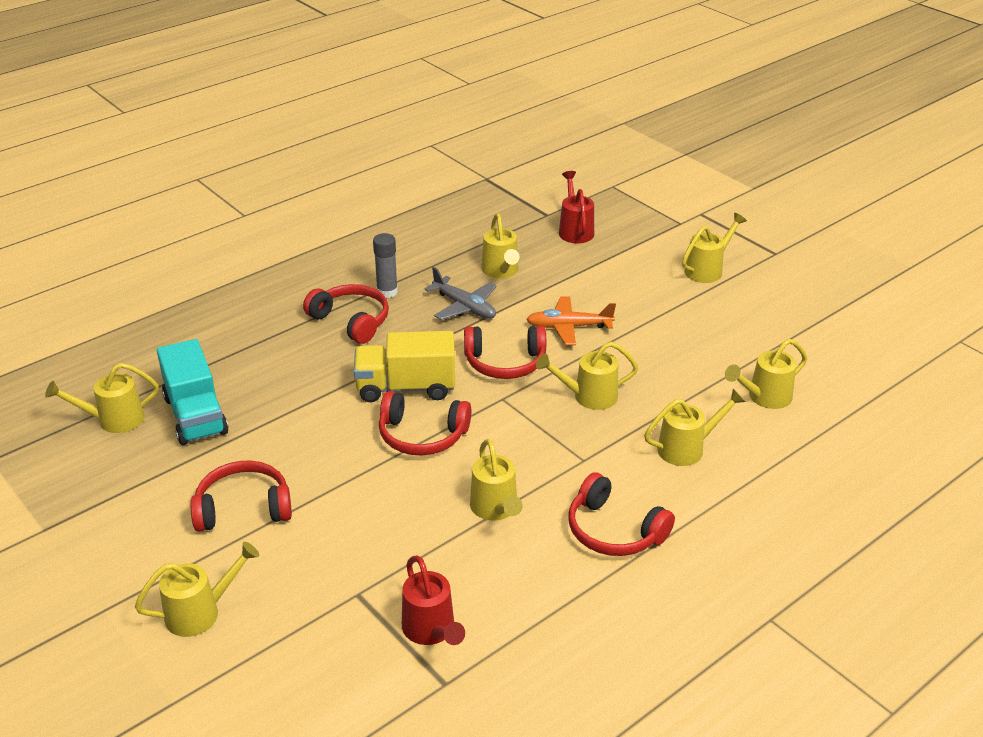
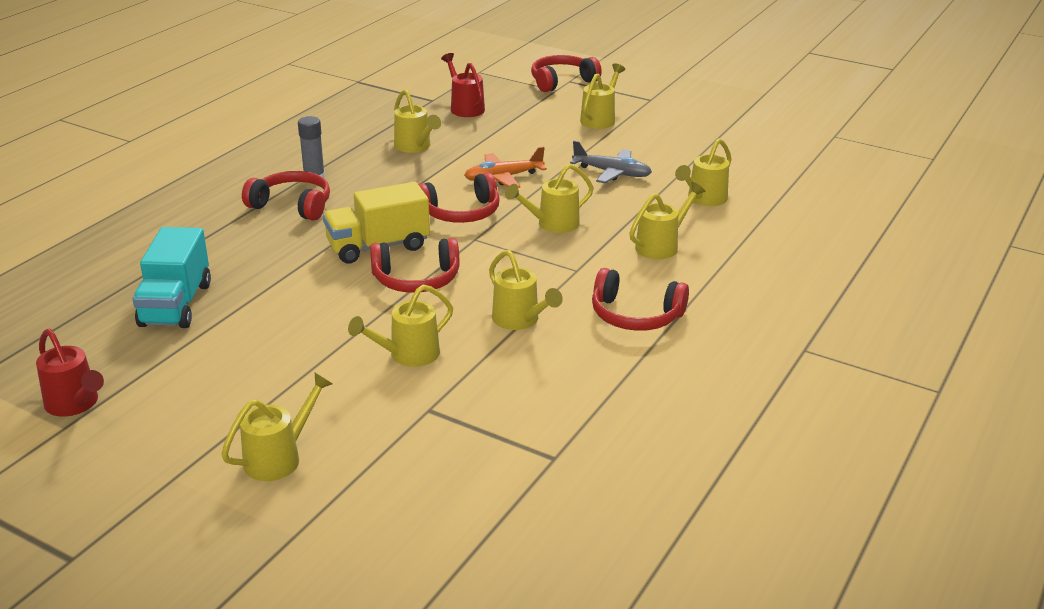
camera: 20 degrees left, 5 degrees down
yellow watering can [45,363,159,433] -> yellow watering can moved to [348,285,453,367]
turquoise truck [157,339,228,445] -> turquoise truck turned 45 degrees clockwise [132,227,211,328]
red headphones [190,461,292,532] -> red headphones moved to [531,55,602,92]
red watering can [402,556,465,645] -> red watering can moved to [36,329,104,417]
grey plane [424,267,497,320] -> grey plane moved to [570,141,652,184]

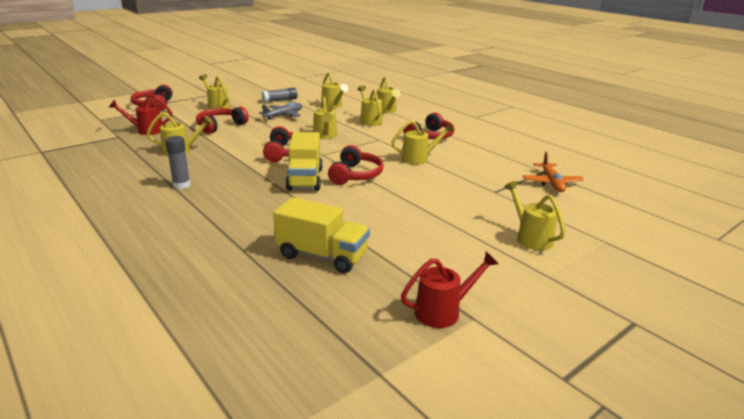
camera: 70 degrees left, 5 degrees down
turquoise truck [132,227,211,328] -> yellow truck [273,197,370,273]
red headphones [242,171,330,221] -> red headphones moved to [196,107,249,134]
yellow watering can [348,285,453,367] -> yellow watering can moved to [377,76,401,114]
orange plane [464,146,547,188] -> orange plane moved to [523,152,584,192]
none -> grey glue stick [262,88,298,103]

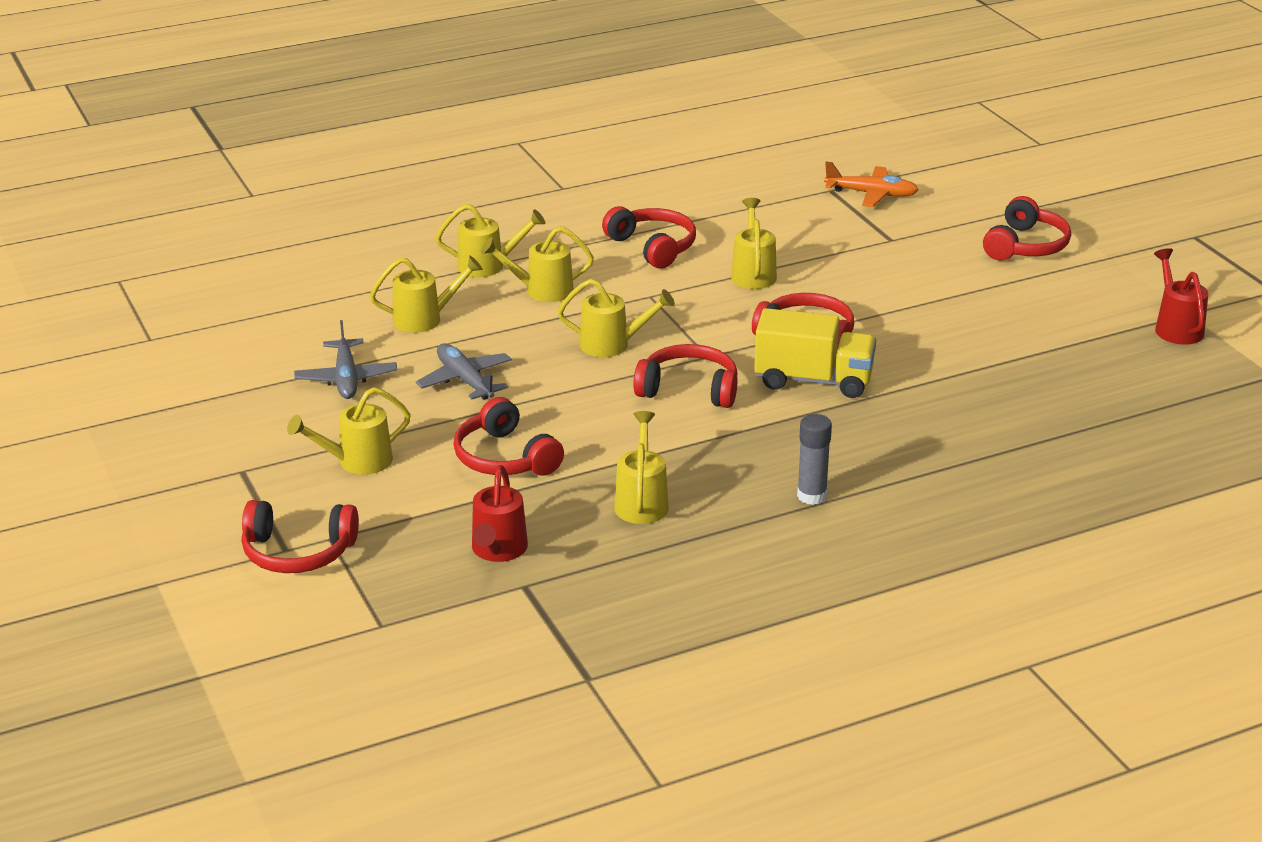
camera: 75 degrees left, 5 degrees up
grey glue stick [262,88,298,103] -> grey plane [294,320,397,399]
yellow truck [273,197,370,273] -> none
yellow watering can [504,181,565,250] -> red headphones [983,196,1071,261]

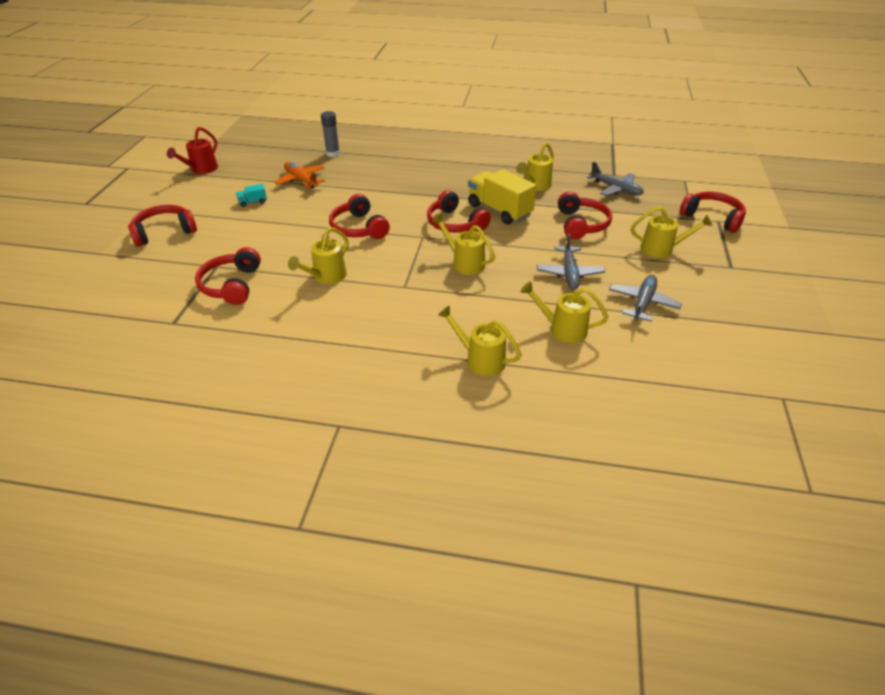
camera: 145 degrees left, 10 degrees up
red watering can [472,465,528,562] -> grey plane [587,162,644,196]
yellow watering can [481,226,594,302] -> none
red headphones [602,206,696,269] -> red headphones moved to [195,247,261,305]
yellow truck [754,308,876,398] -> yellow truck moved to [468,169,537,225]
grey glue stick [797,414,832,505] -> grey glue stick moved to [321,111,340,157]
orange plane [824,162,919,207] -> orange plane moved to [274,162,325,189]
none -> turquoise truck [236,184,267,207]

